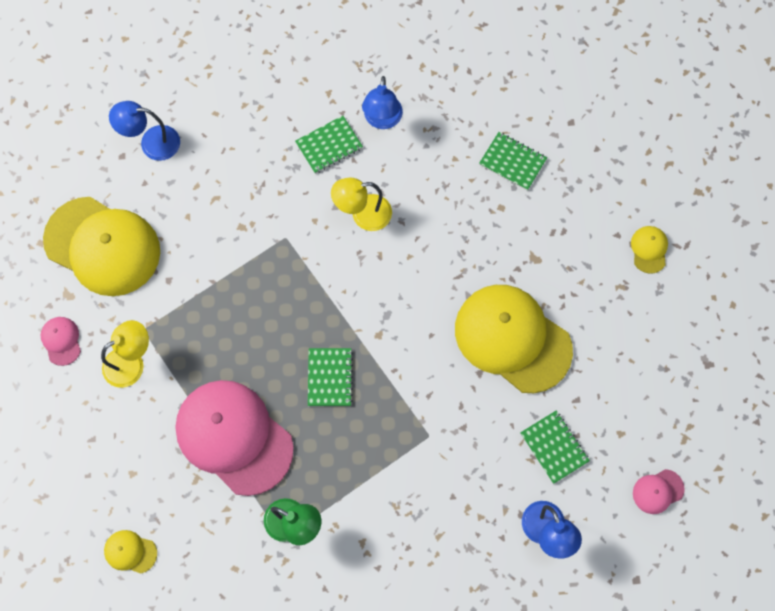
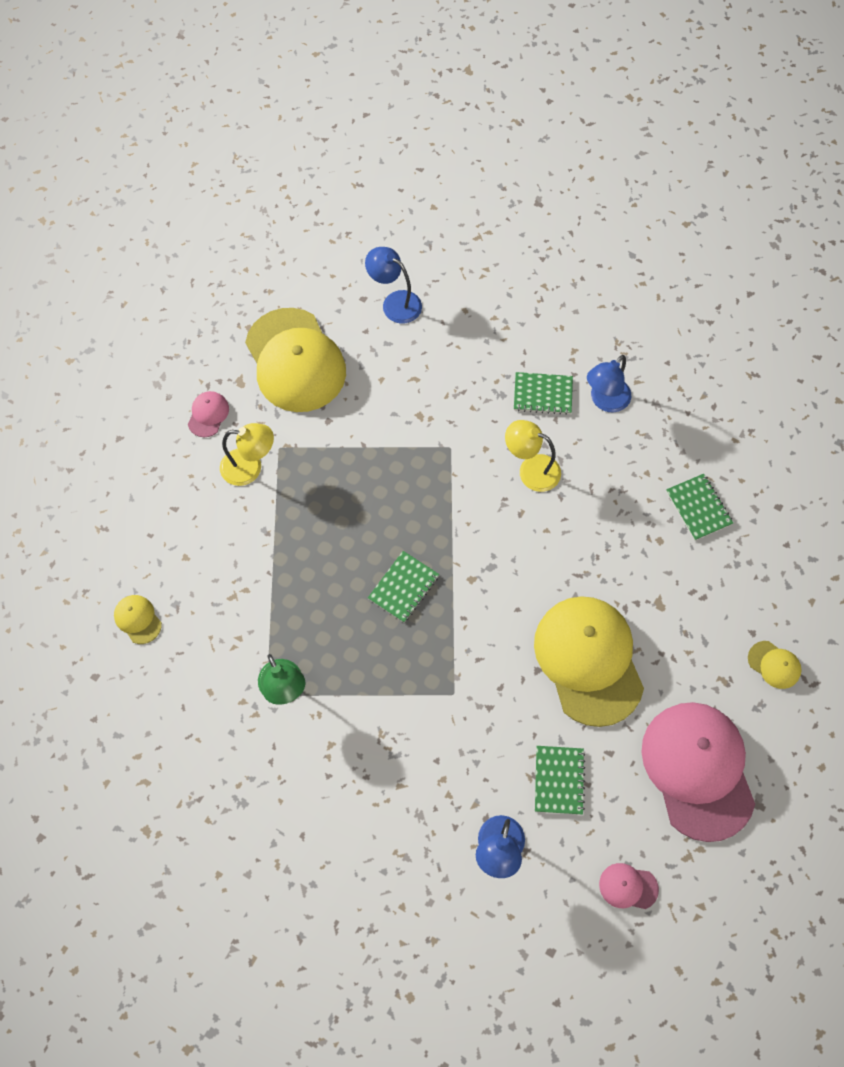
camera: 35 degrees right, 5 degrees down
pink cap [175,380,294,496] -> pink cap moved to [642,702,755,842]
yellow cap [631,226,668,274] -> yellow cap turned 90 degrees clockwise [748,641,802,689]

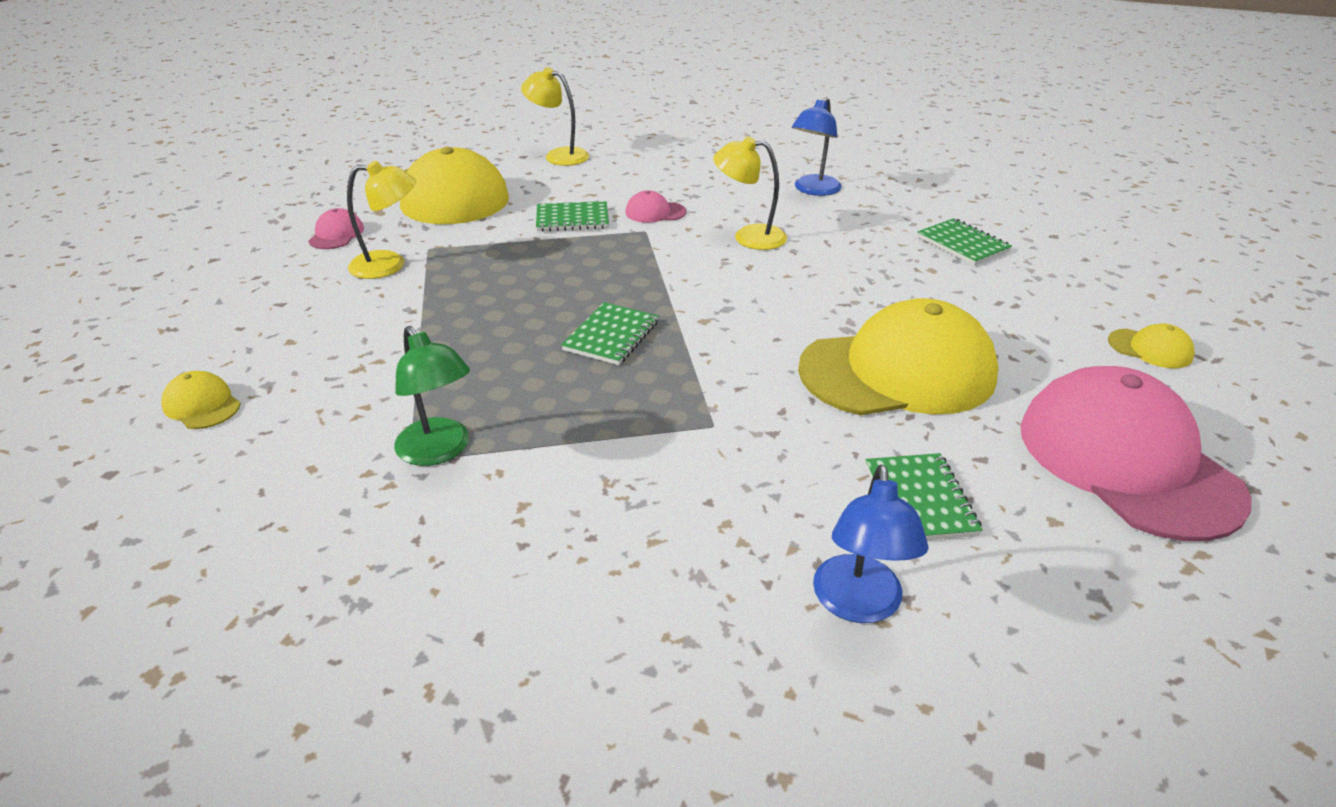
camera: 10 degrees left, 30 degrees down
blue lamp [365,247,422,324] -> yellow lamp [521,67,589,166]
green notebook [514,372,573,415] -> green notebook moved to [536,201,609,232]
yellow cap [534,596,644,727] -> yellow cap turned 105 degrees clockwise [798,298,999,415]
pink cap [599,863,659,909] -> pink cap moved to [625,190,686,223]

